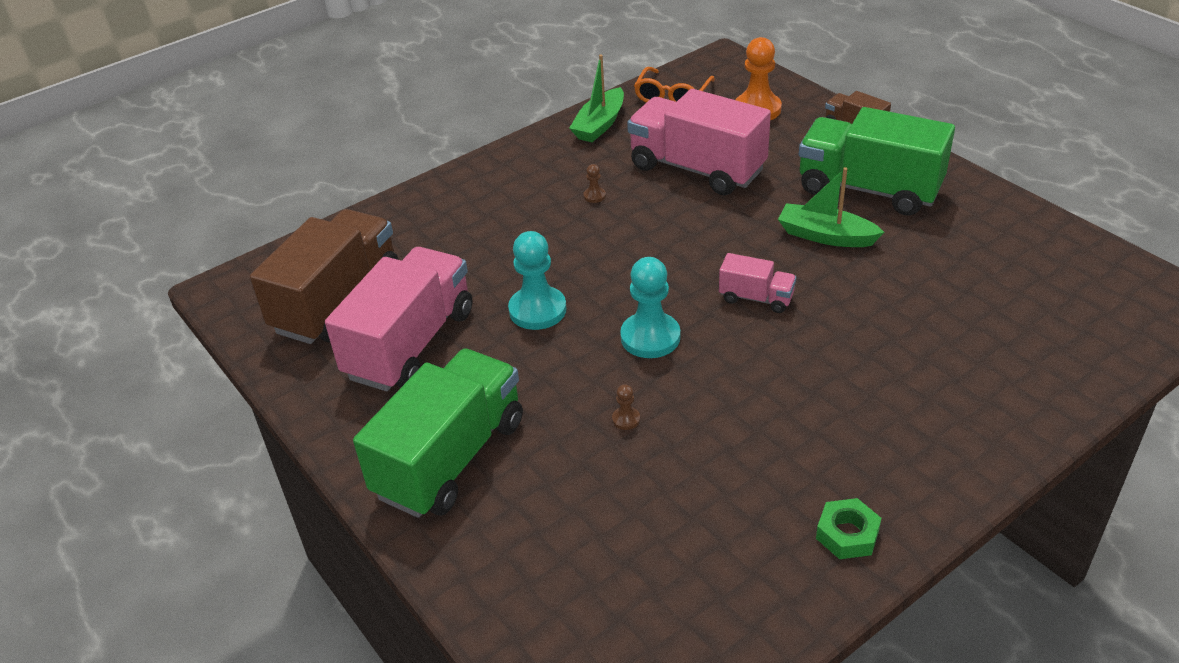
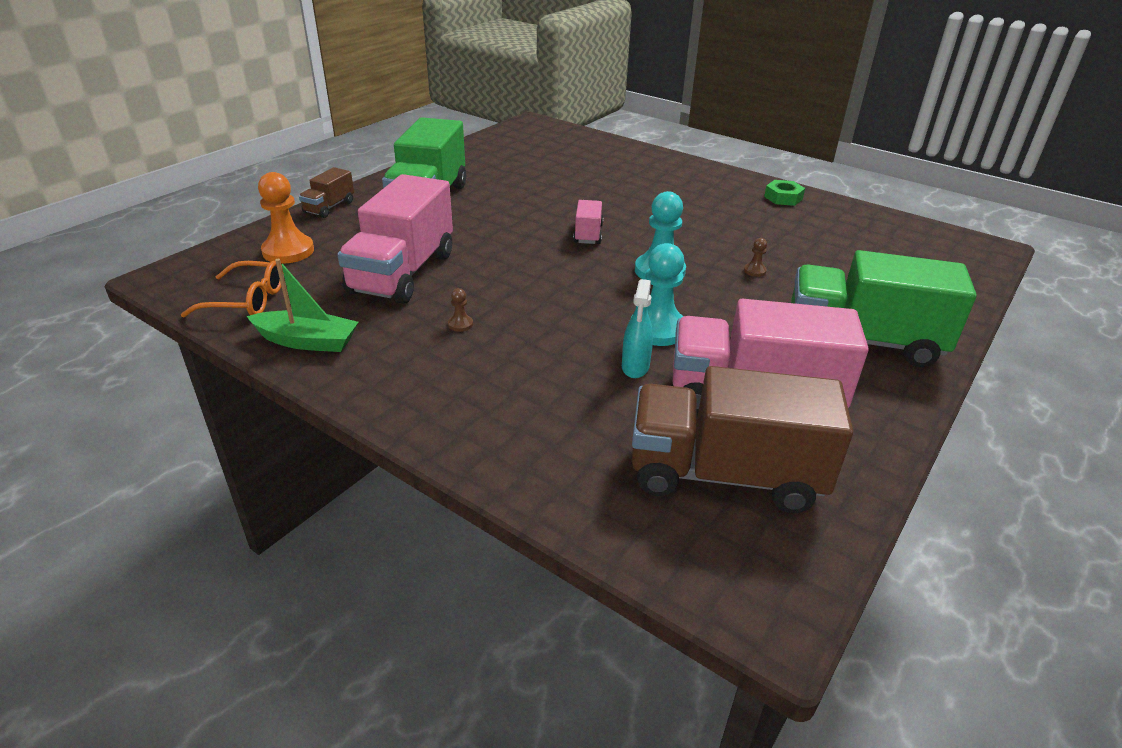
camera: 110 degrees left, 5 degrees down
green boat [778,167,884,247] -> none
none -> turquoise spray bottle [622,279,653,378]

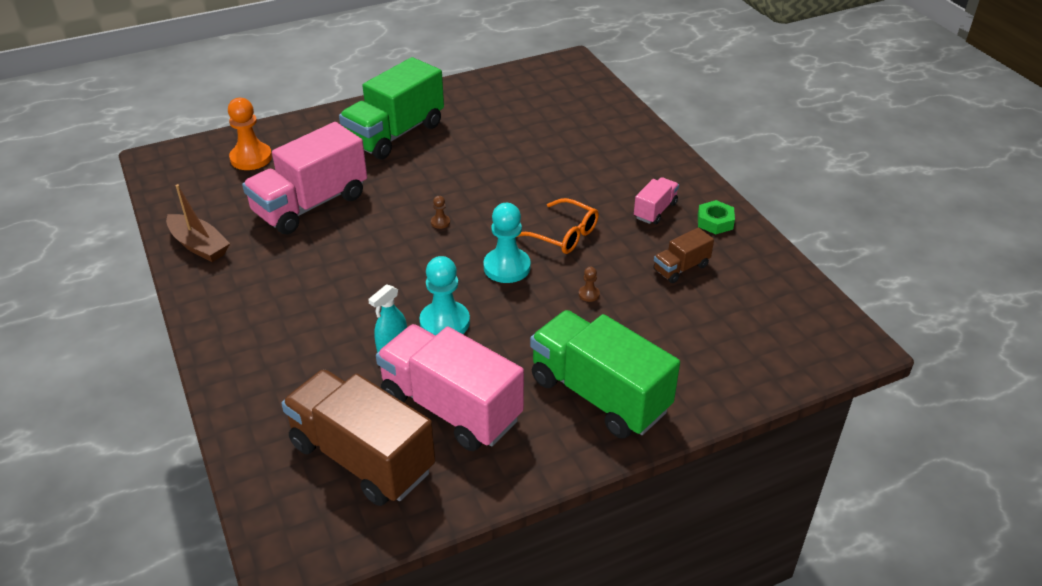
camera: 30 degrees right, 5 degrees up
orange glasses [181,261,284,317] -> orange glasses moved to [517,198,599,254]
green boat [247,259,358,352] -> brown boat [166,184,230,262]
brown truck [299,167,354,218] -> brown truck moved to [653,228,714,283]
brown pawn [448,288,473,332] -> brown pawn moved to [431,196,450,229]
pink truck [573,200,603,244] -> pink truck moved to [634,177,679,224]

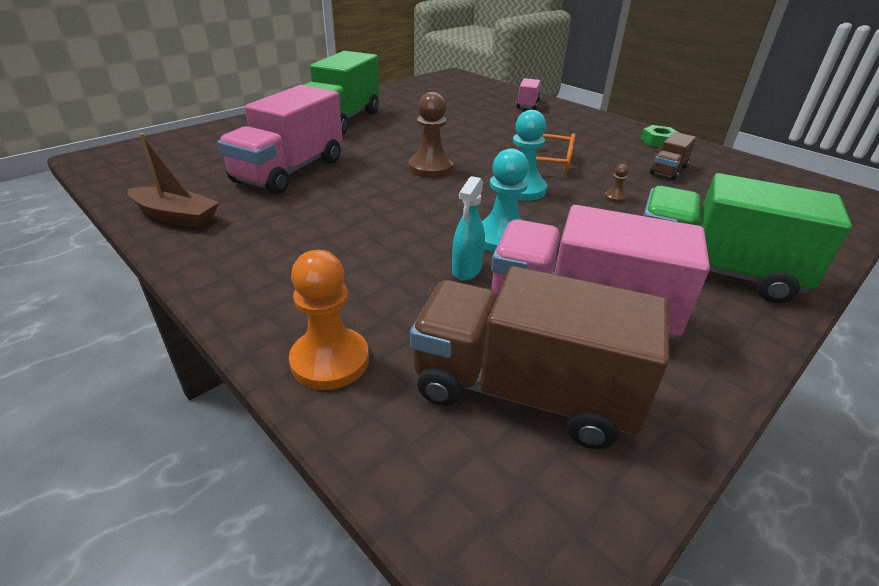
camera: 20 degrees left, 5 degrees down
orange pawn [228,98,272,170] -> orange pawn moved to [289,250,369,390]
brown pawn [431,196,450,229] -> brown pawn [409,92,453,178], size x2.29
pink truck [634,177,679,224] -> pink truck moved to [516,78,541,110]

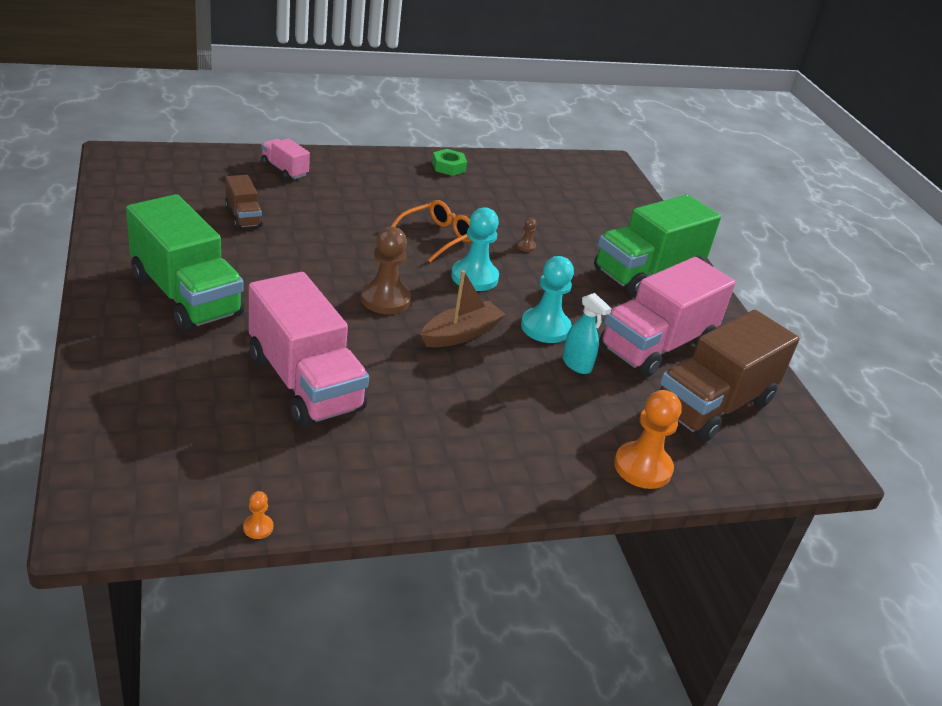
camera: 65 degrees left, 0 degrees up
brown boat [127,133,219,228] -> brown boat moved to [421,270,506,347]
brown truck [650,132,696,180] -> brown truck moved to [225,175,263,229]
none -> orange pawn [243,491,273,539]

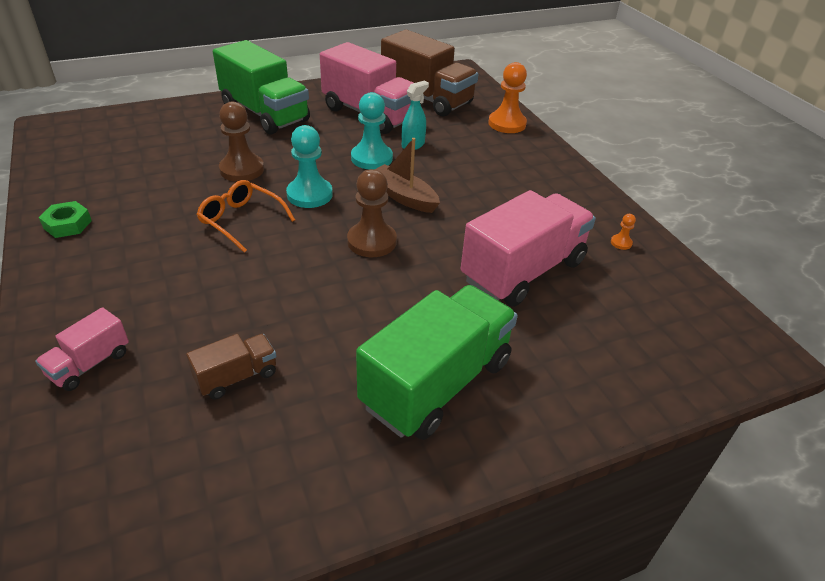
camera: 95 degrees left, 5 degrees up
orange pawn [243,491,273,539] -> orange pawn moved to [611,214,636,250]
brown pawn [517,218,537,252] -> brown pawn [219,101,264,182], size x2.29

